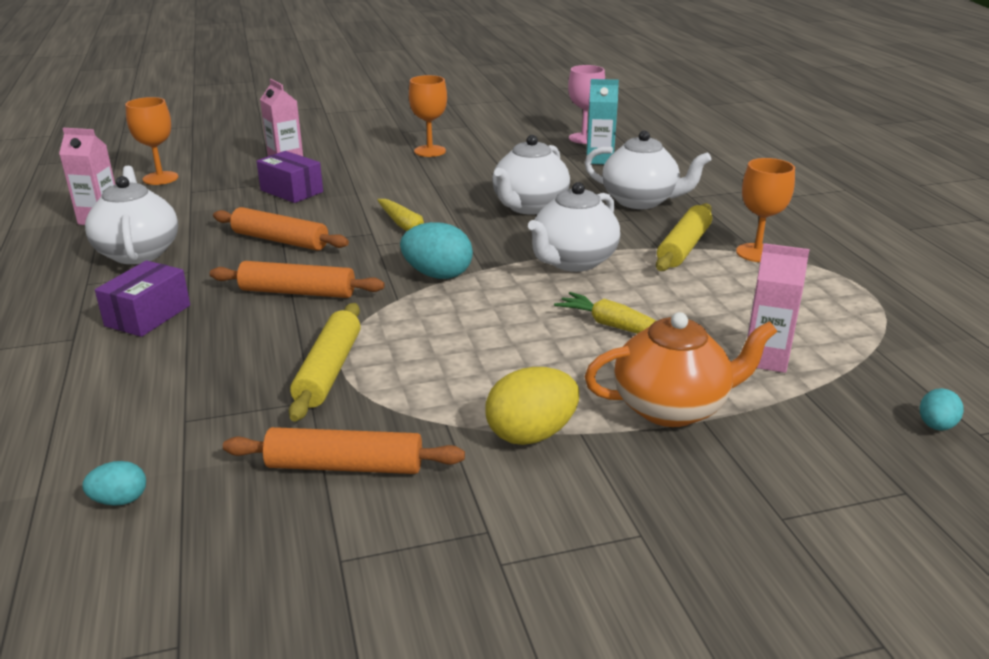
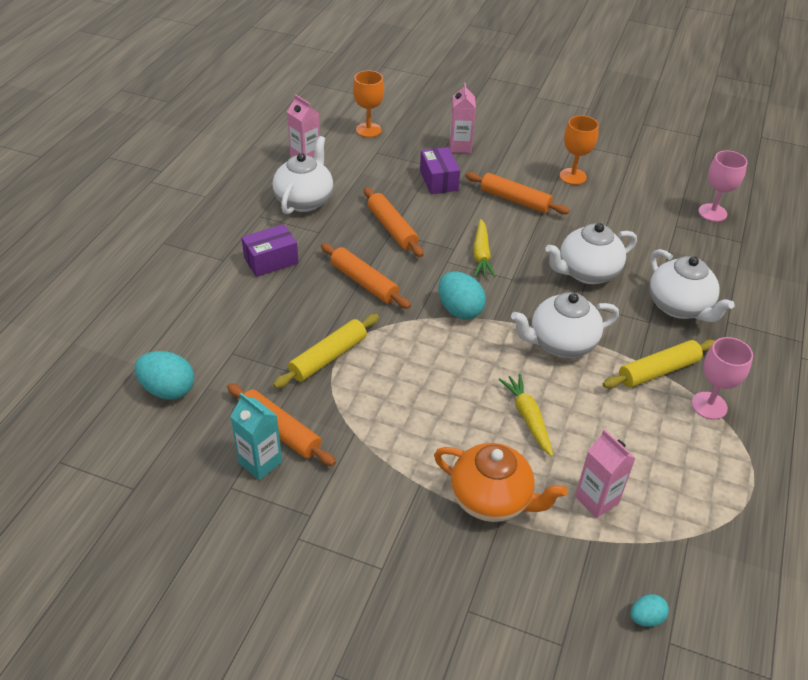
camera: 35 degrees right, 15 degrees up
turquoise egg [82,461,146,506] -> turquoise egg [135,351,194,400], size x1.84
yellow egg [486,367,579,445] -> none
turquoise carton [586,79,619,164] -> turquoise carton moved to [230,393,282,480]
orange goblet [736,158,795,262] -> pink goblet [692,337,753,420]
none -> orange rolling pin [465,172,570,214]

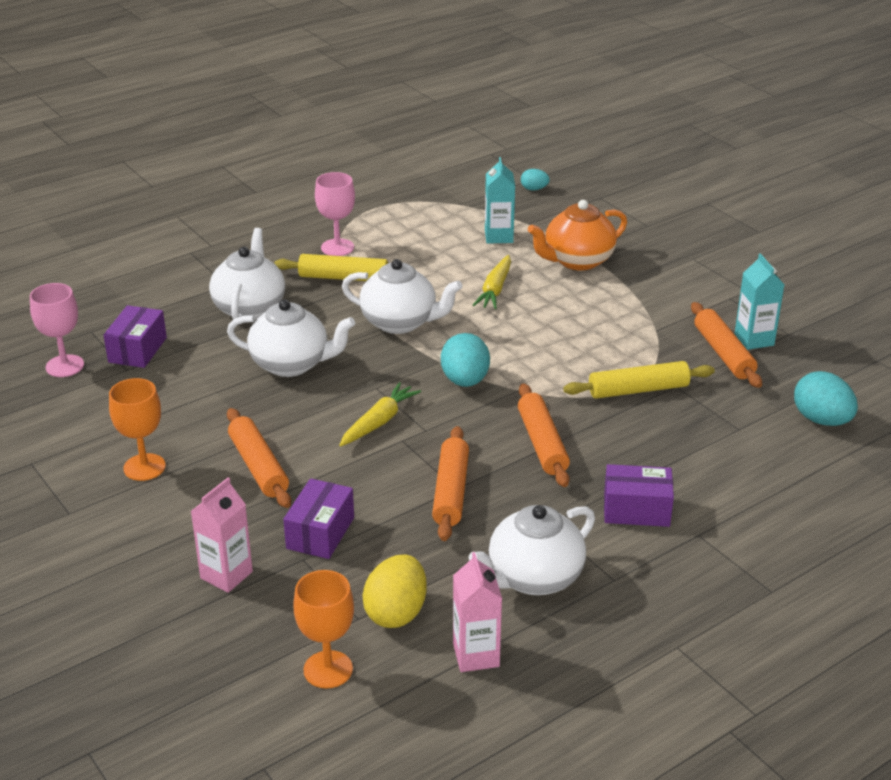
camera: 145 degrees left, 10 degrees down
orange teapot [434,443,567,522] -> orange teapot turned 90 degrees counterclockwise [528,200,627,270]
pink carton [575,429,636,518] -> turquoise carton [485,157,515,244]
none -> purple box [103,305,167,368]
none -> yellow egg [362,554,427,628]

